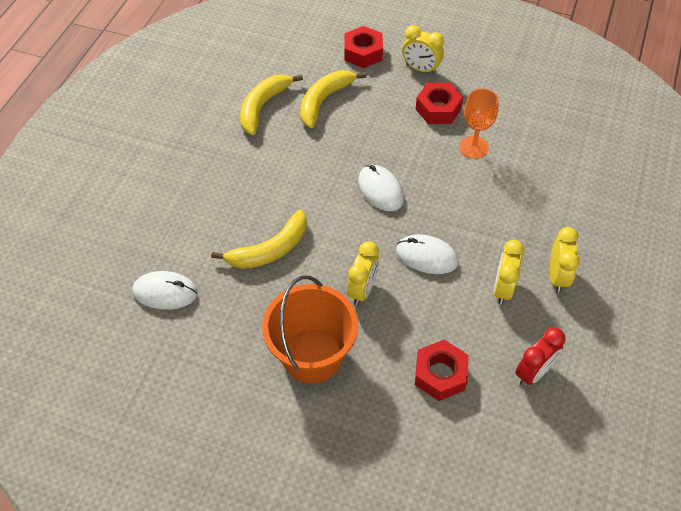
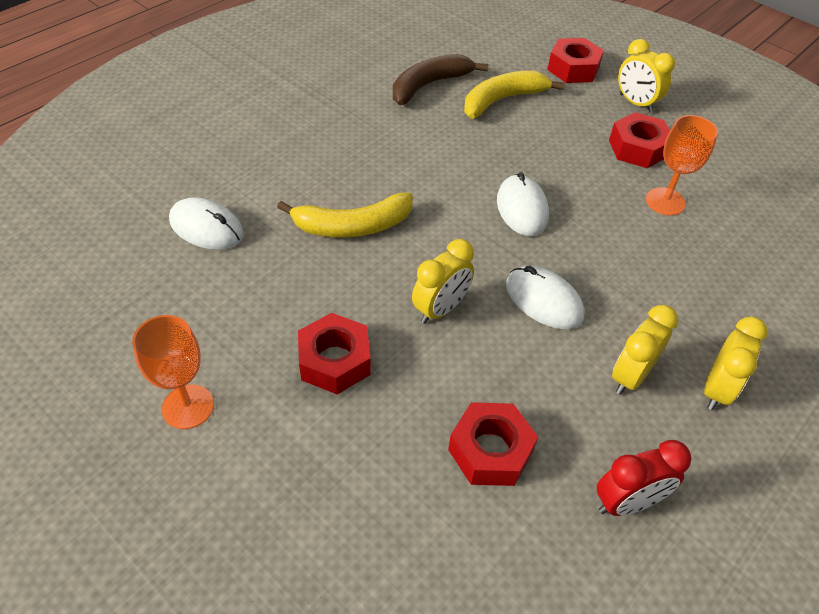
camera: 20 degrees right, 5 degrees down
yellow banana [240,74,303,135] -> brown banana [393,54,488,105]
orange bucket [262,276,358,383] -> red nut [298,313,371,394]
none -> orange goblet [132,315,214,429]

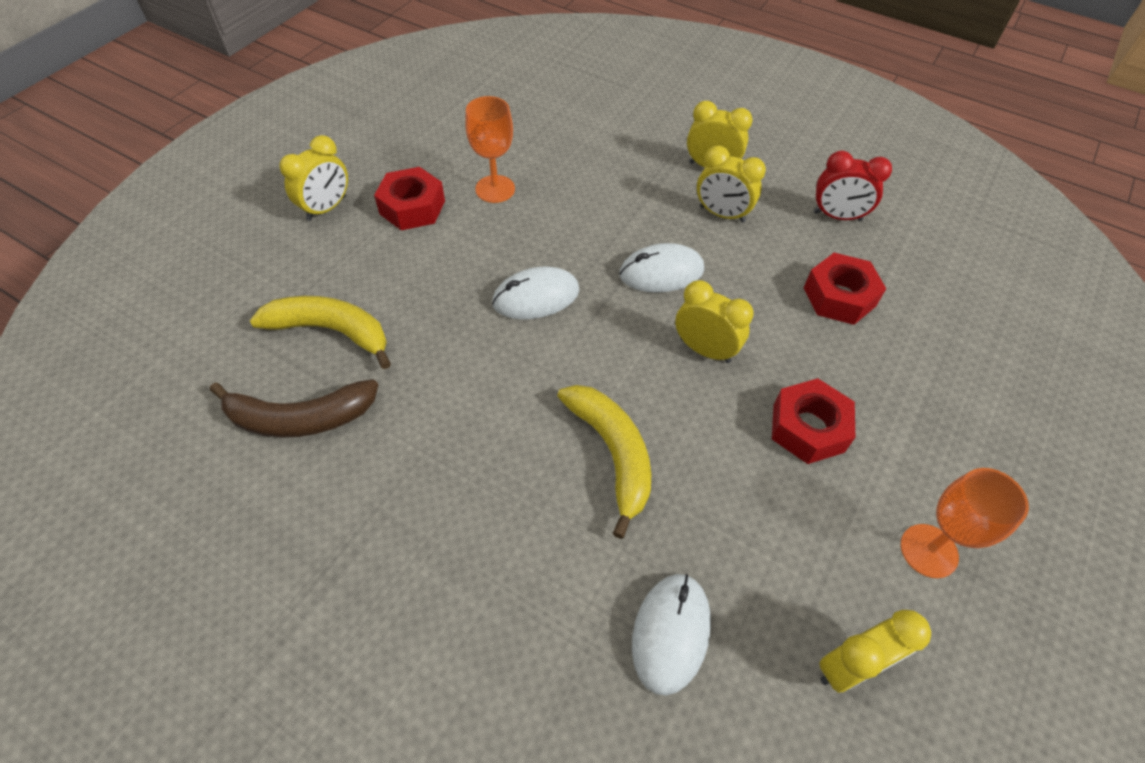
camera: 100 degrees left, 5 degrees up
brown banana [393,54,488,105] -> brown banana turned 45 degrees counterclockwise [210,379,378,438]
yellow banana [464,71,565,119] -> yellow banana turned 150 degrees clockwise [250,296,391,369]
white mouse [506,266,585,330] -> white mouse turned 45 degrees clockwise [619,243,704,293]
red nut [547,38,604,83] -> none
red clock [597,440,692,516] -> red clock turned 135 degrees clockwise [814,151,892,221]
none -> yellow clock [819,610,931,693]

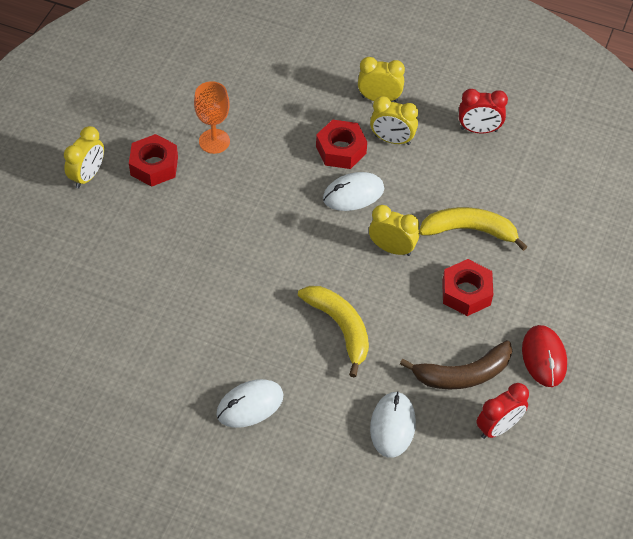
camera: 10 degrees left, 0 degrees up
brown banana [210,379,378,438] -> brown banana moved to [400,340,512,389]
yellow banana [250,296,391,369] -> yellow banana moved to [419,207,528,251]
white mouse [492,266,579,320] -> white mouse moved to [216,379,284,428]
red nut [804,253,886,325] -> red nut moved to [316,120,367,169]
yellow clock [819,610,931,693] -> red clock [476,383,529,439]
orange goblet [901,468,1029,578] -> red mouse [522,325,567,387]

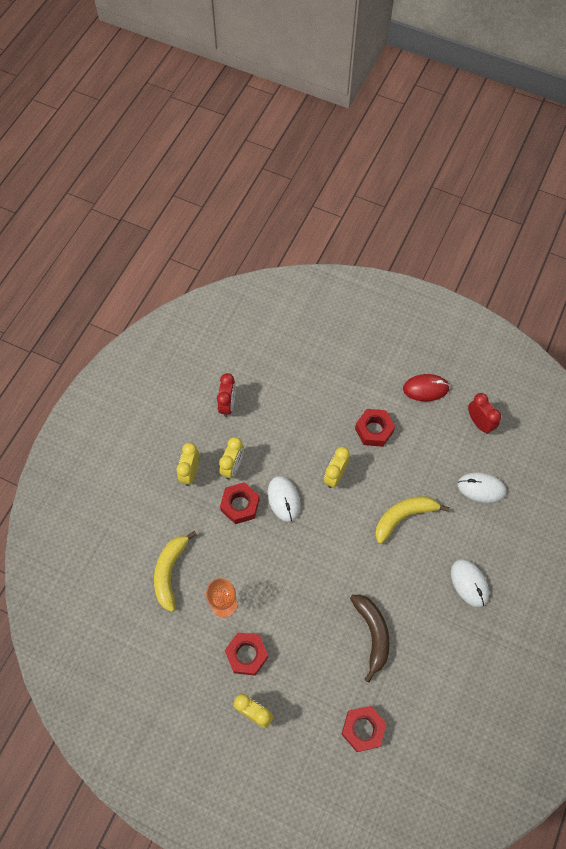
camera: 85 degrees left, 10 degrees up
brown banana [400,340,512,389] -> brown banana moved to [350,595,390,682]
yellow banana [419,207,528,251] -> yellow banana moved to [154,531,197,612]
none -> red nut [342,706,387,752]

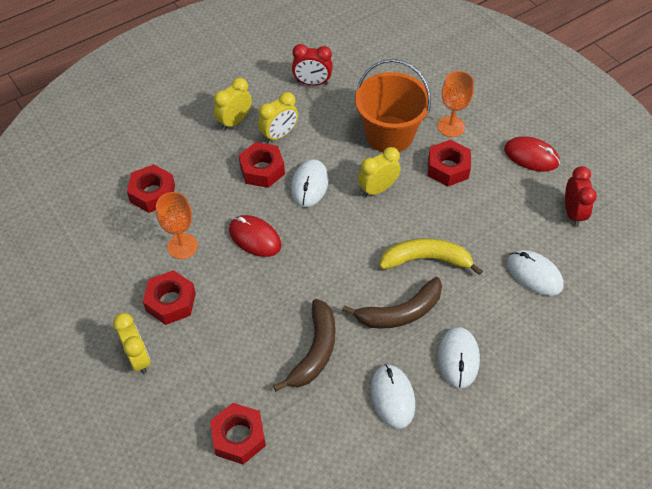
camera: 30 degrees right, 10 degrees down
yellow banana [154,531,197,612] -> red nut [127,164,175,213]
red clock [217,373,236,417] -> red clock turned 60 degrees clockwise [292,44,333,86]
none -> red mouse [229,215,281,257]
none -> brown banana [342,277,442,329]
none -> orange bucket [355,59,431,152]
none -> white mouse [371,364,415,429]
none -> orange goblet [438,71,474,137]

